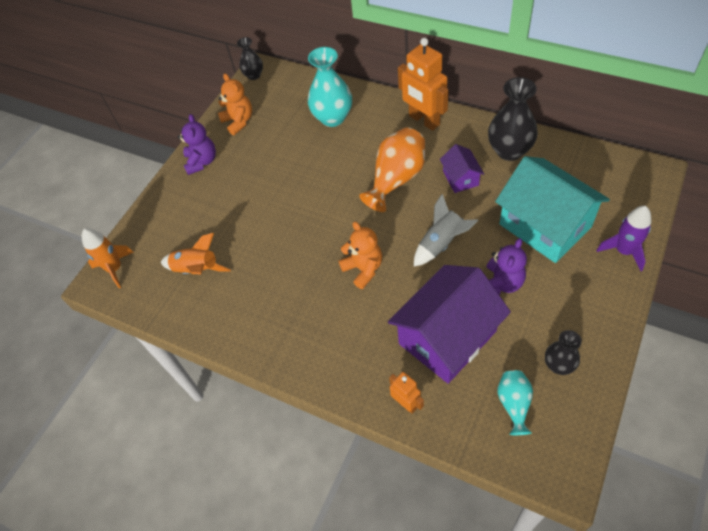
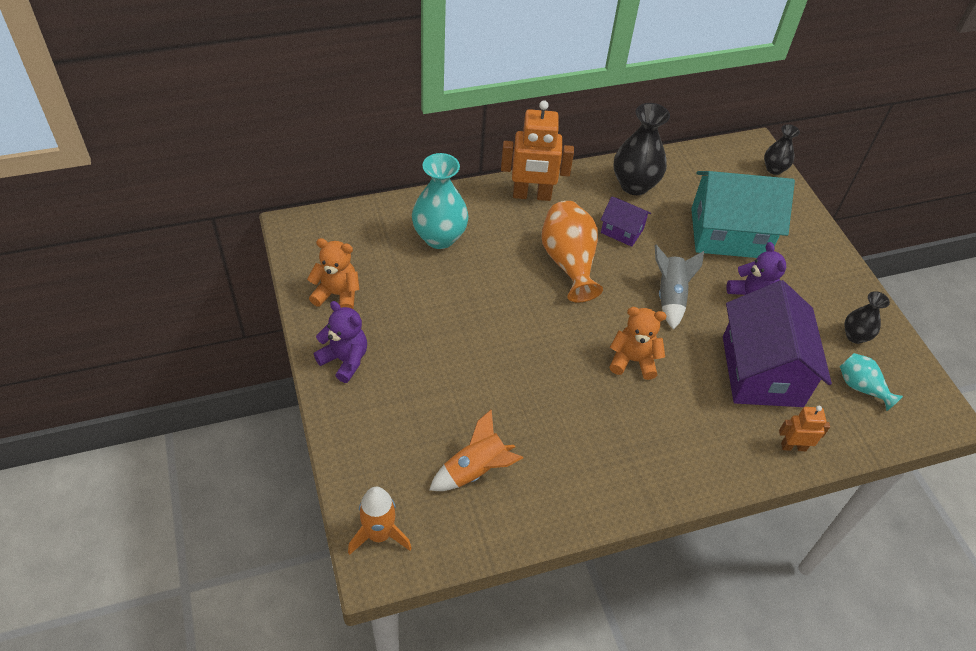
camera: 55 degrees left, 5 degrees down
black vase [237,37,263,80] -> black vase moved to [764,124,800,175]
purple rocket [596,206,652,271] -> none

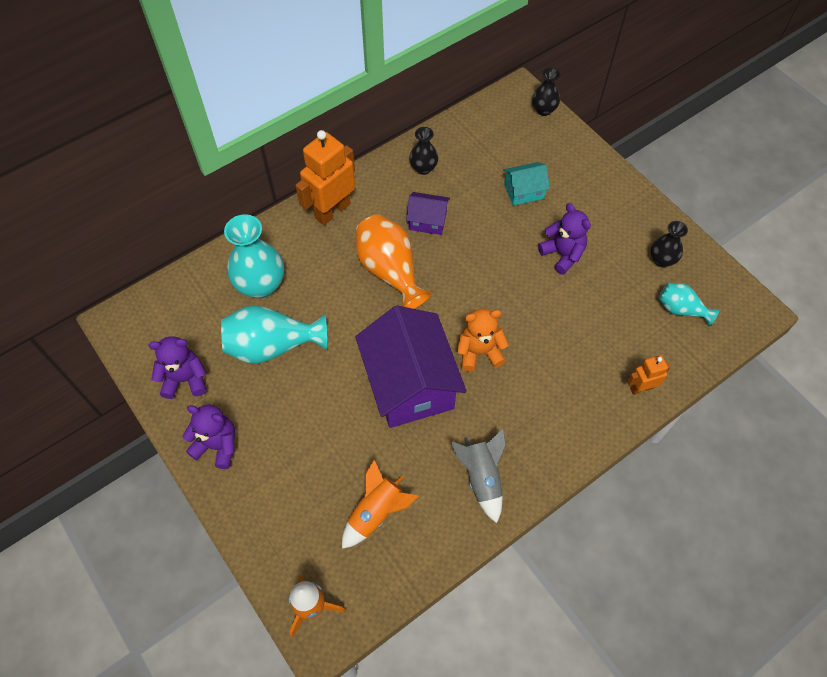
camera: 15 degrees left, 10 degrees up
orange teddy bear [307,238,360,309] -> purple teddy bear [149,336,206,399]
orange robot [501,100,574,201] -> orange robot turned 150 degrees clockwise [295,130,355,225]
black vase [614,103,670,195] -> black vase [409,127,438,175], size x0.57
grey rocket [655,244,704,330] -> grey rocket moved to [451,428,506,523]
turquoise house [691,171,795,258] -> turquoise house [503,162,550,206], size x0.47
purple house [723,280,832,407] -> purple house moved to [355,305,467,428]
none -> turquoise vase [221,305,327,364]

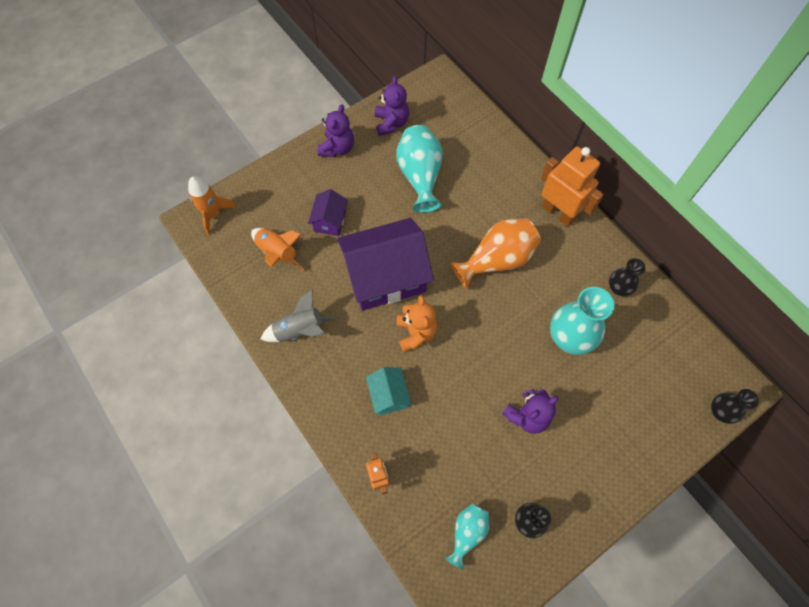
camera: 90 degrees right, 5 degrees up
turquoise vase [224,214,284,298] -> turquoise vase moved to [550,287,615,355]
purple house [406,192,450,235] -> purple house moved to [308,189,348,236]
turquoise house [503,162,550,206] -> turquoise house moved to [366,367,412,415]

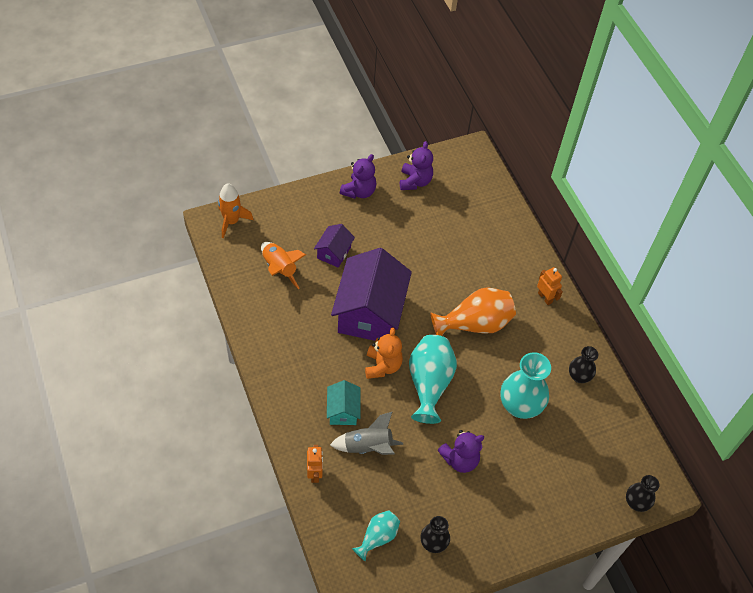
camera: 10 degrees right, 10 degrees down
grey rocket [260,290,335,342] -> grey rocket moved to [330,411,403,455]
purple house [337,218,434,311] -> purple house turned 75 degrees counterclockwise [331,248,412,341]
turquoise vase [396,125,443,213] -> turquoise vase moved to [409,335,457,424]
orange robot [541,147,604,226] -> orange robot [537,267,563,305], size x0.53

